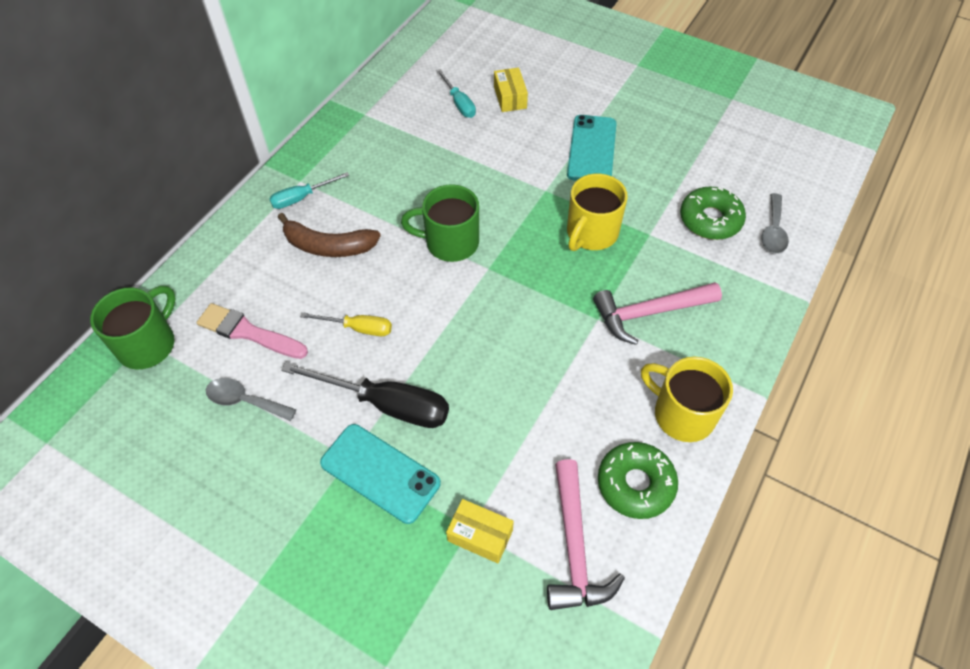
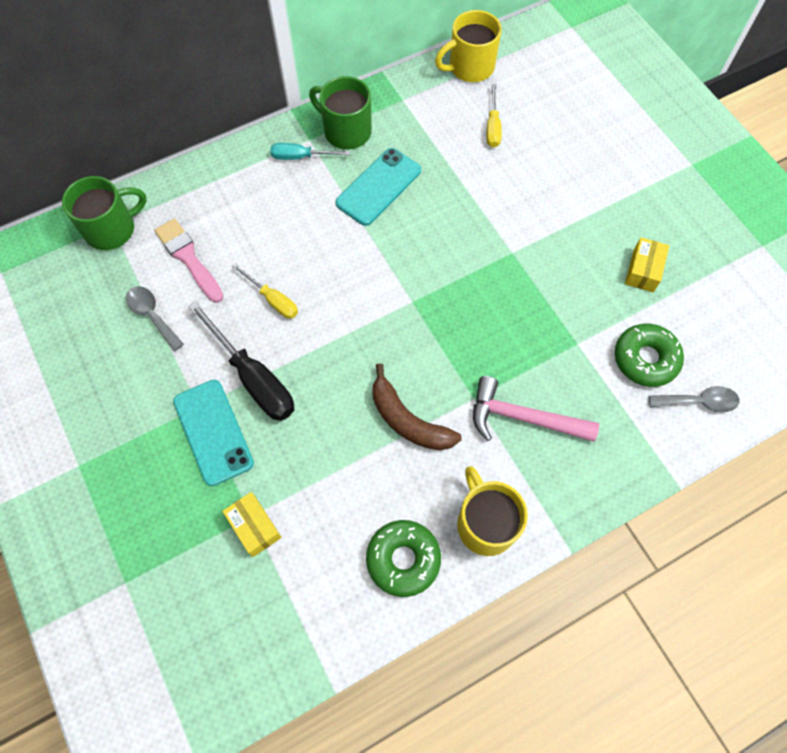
camera: 30 degrees right, 10 degrees up
brown banana [278,213,381,257] -> brown banana moved to [373,363,462,451]
green mug [401,184,479,262] -> green mug moved to [309,76,372,149]
turquoise screwdriver [436,69,476,118] -> yellow screwdriver [487,84,502,148]
yellow box [494,68,528,112] -> yellow box moved to [625,237,669,292]
pink hammer [547,459,625,610] -> none
turquoise phone [567,115,617,181] -> turquoise phone moved to [336,148,421,226]
yellow mug [567,174,628,251] -> yellow mug moved to [435,10,502,82]
grey spoon [761,193,789,254] -> grey spoon turned 135 degrees counterclockwise [648,386,740,412]

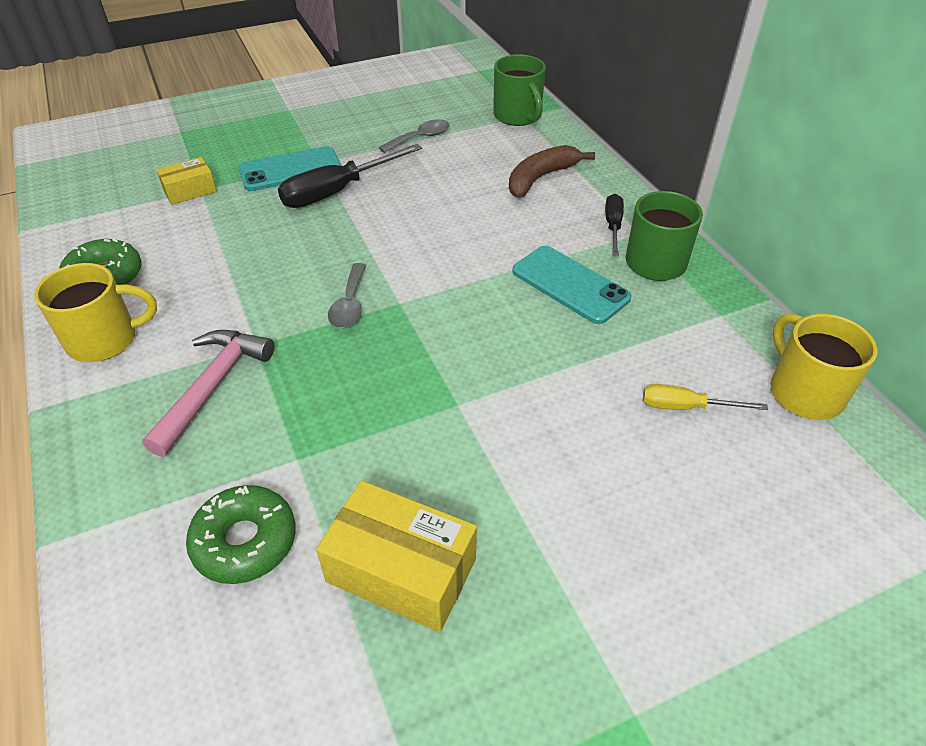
camera: 95 degrees right, 20 degrees down
pink brush [155,218,224,303] -> none
yellow screwdriver [232,263,298,319] -> none
turquoise screwdriver [271,143,350,160] -> black screwdriver [605,194,624,256]
brown banana [373,363,462,451] -> brown banana moved to [509,145,595,198]
yellow box [625,237,669,292] -> yellow box [316,480,477,632], size x1.72
grey spoon [648,386,740,412] -> grey spoon moved to [328,263,366,328]

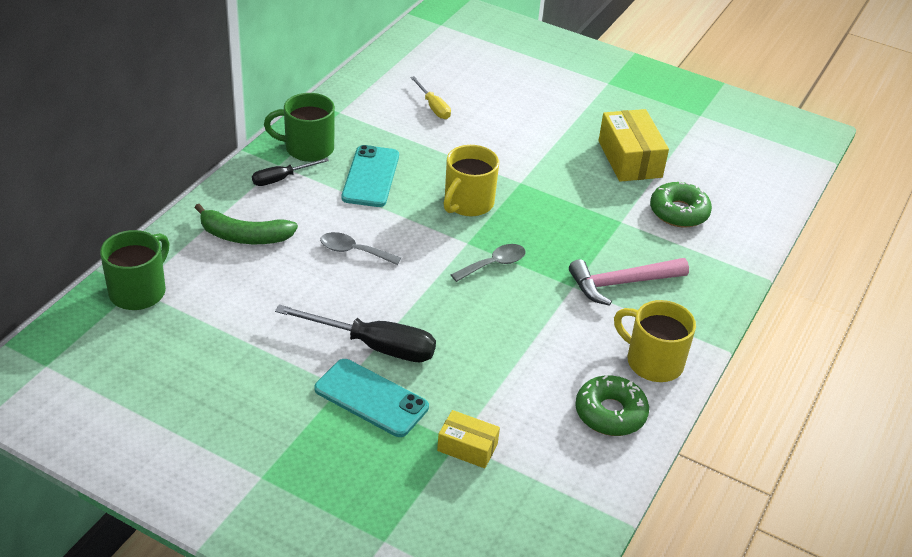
camera: 130 degrees left, 5 degrees down
grey spoon [379,119,449,153] -> grey spoon moved to [320,232,401,265]
brown banana [509,145,595,198] -> green banana [195,204,298,244]
yellow mug [770,313,878,420] -> yellow mug moved to [444,145,499,217]

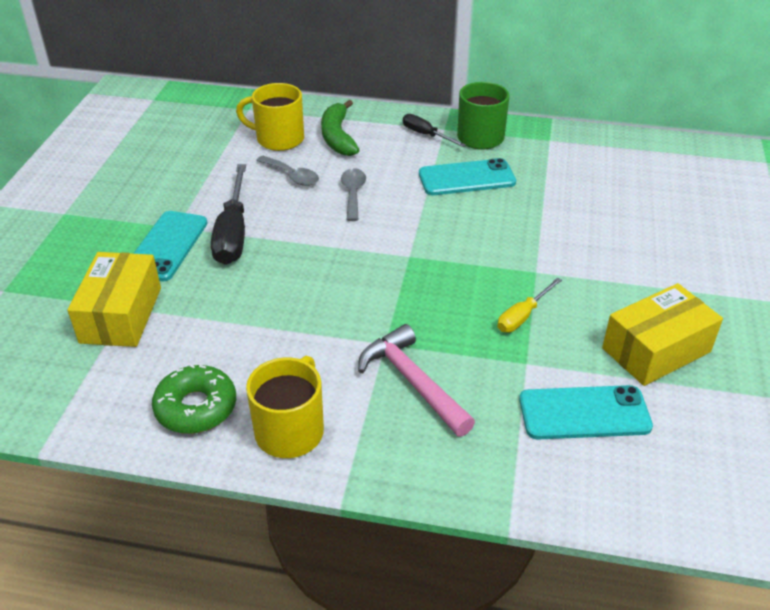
camera: 75 degrees right, 0 degrees up
green mug [100,230,170,310] -> none
yellow screwdriver [410,76,451,119] -> yellow screwdriver moved to [498,278,562,333]
yellow box [437,410,500,468] -> yellow box [67,252,161,347], size x1.72
yellow mug [444,145,499,217] -> yellow mug moved to [236,83,304,151]
grey spoon [451,244,526,282] -> grey spoon moved to [256,156,319,186]
green donut [650,182,712,228] -> turquoise phone [519,385,653,440]

